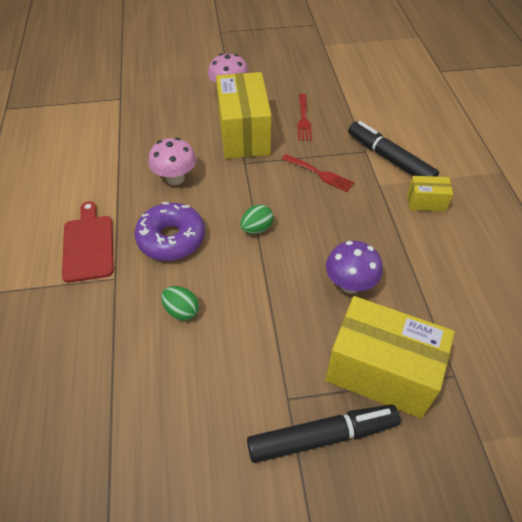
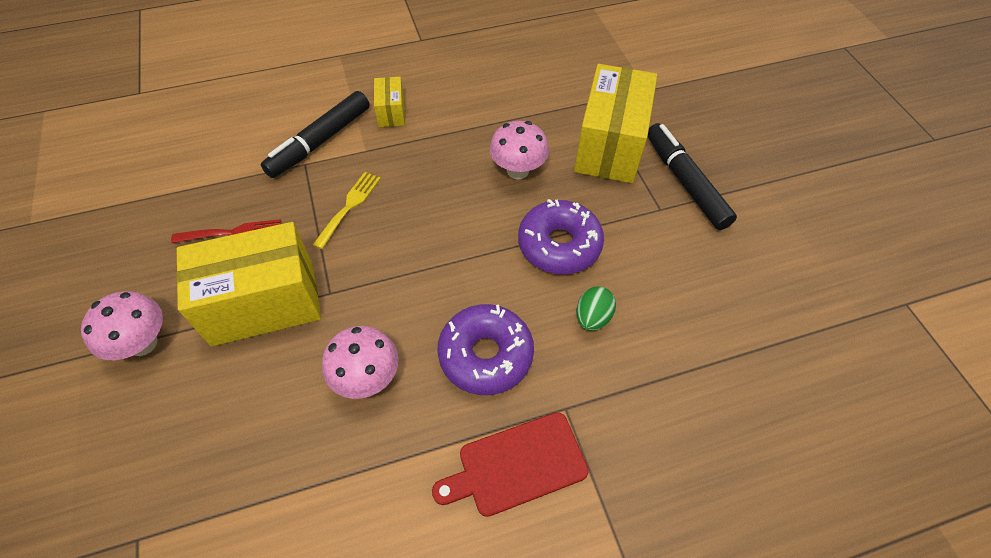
camera: 100 degrees left, 5 degrees up
green egg [240,204,273,234] -> none
red fork [282,154,354,192] -> yellow fork [313,172,381,249]
purple mushroom [326,241,383,294] -> pink mushroom [489,121,549,179]
none -> purple donut [518,199,604,274]

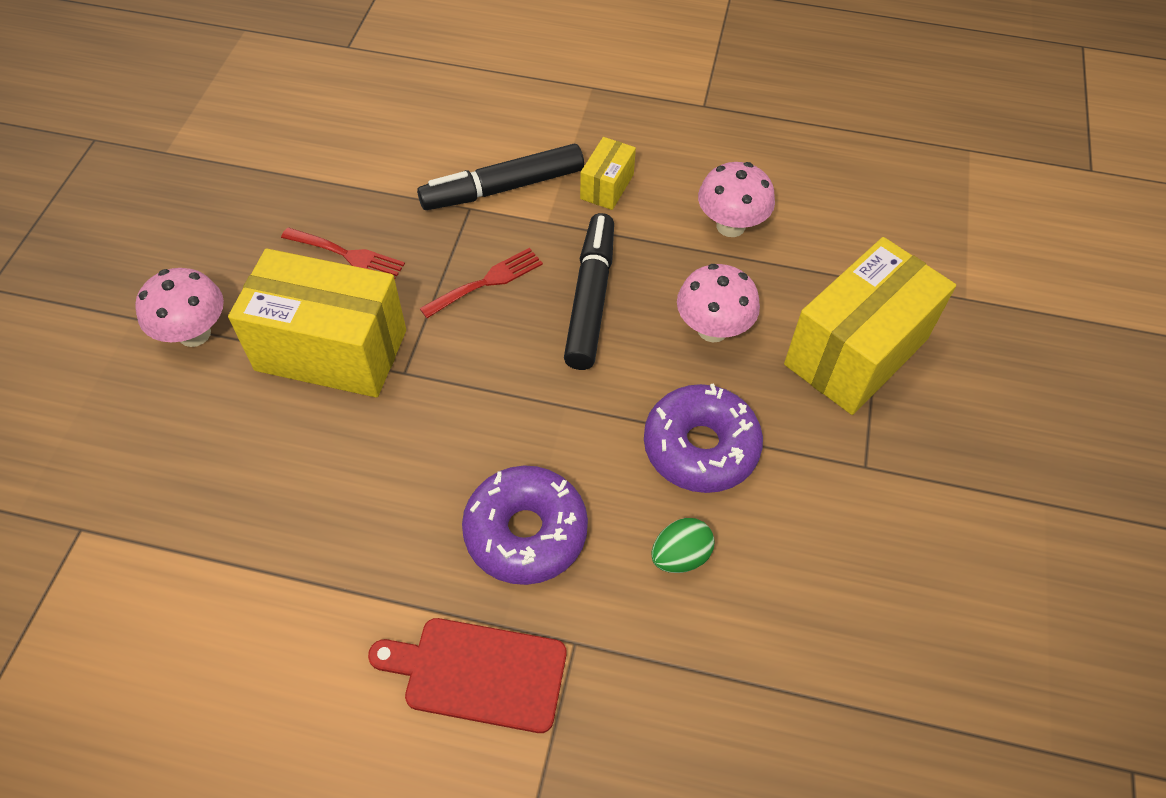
camera: 30 degrees right, 0 degrees up
yellow fork [313,172,381,249] -> red fork [419,248,543,318]
pink mushroom [322,326,398,399] -> pink mushroom moved to [698,162,775,237]
black marker [648,123,737,230] -> black marker moved to [564,213,614,370]

